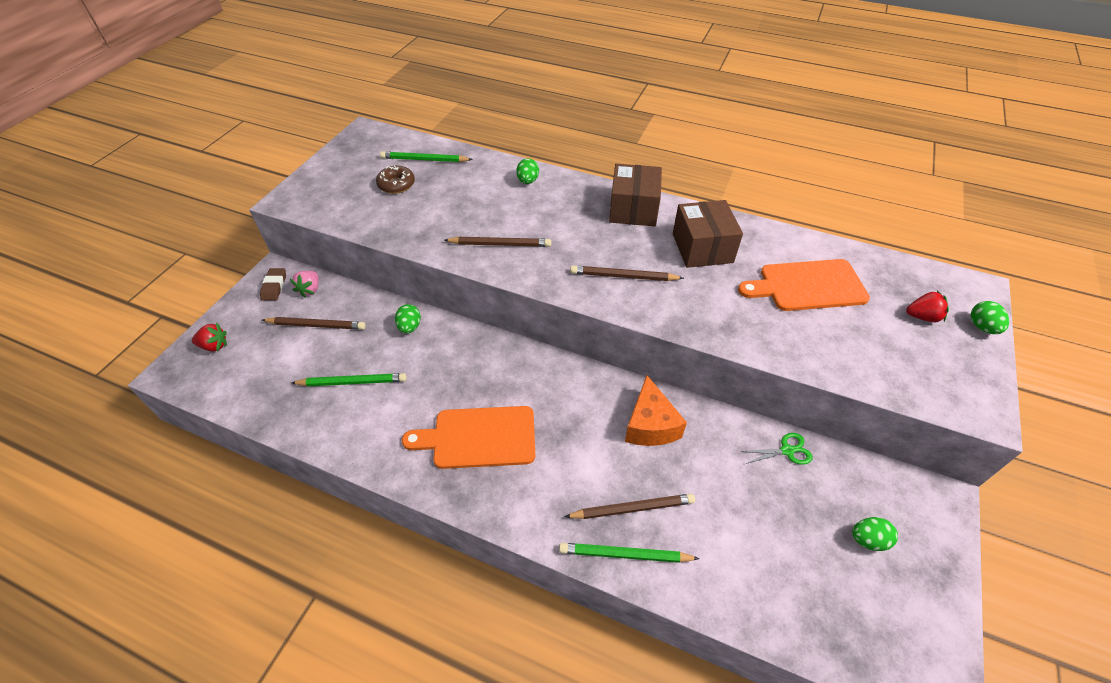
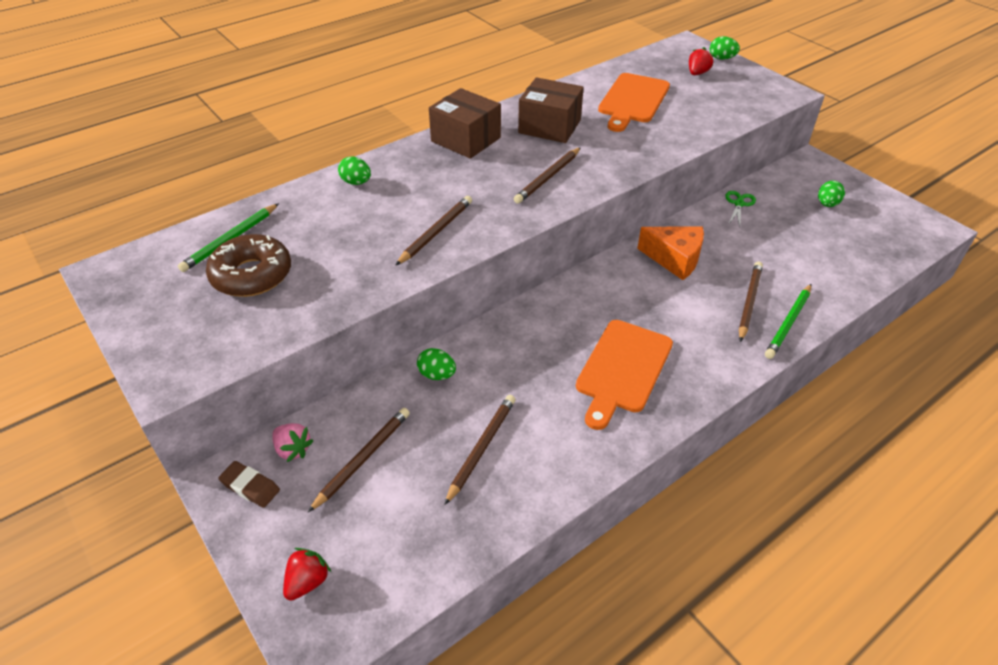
camera: 60 degrees left, 5 degrees down
green pencil [291,373,407,387] -> brown pencil [444,395,516,505]
brown donut [376,166,415,194] -> brown donut [206,234,291,297], size x1.57

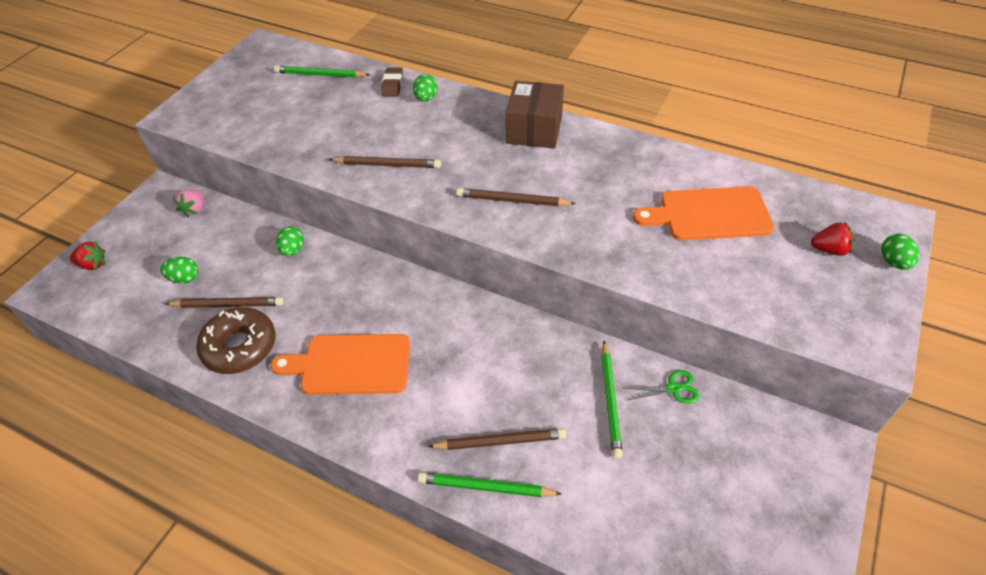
camera: 65 degrees right, 5 degrees up
brown donut [206,234,291,297] -> brown donut moved to [196,307,275,374]
brown eraser [218,461,280,508] -> brown eraser moved to [382,68,403,96]
brown pencil [308,408,410,512] -> none
brown box [518,77,584,143] -> none
orange cheese [637,227,704,280] -> none
green egg [818,181,845,207] -> green egg moved to [160,257,199,284]
none -> green pencil [601,341,623,459]

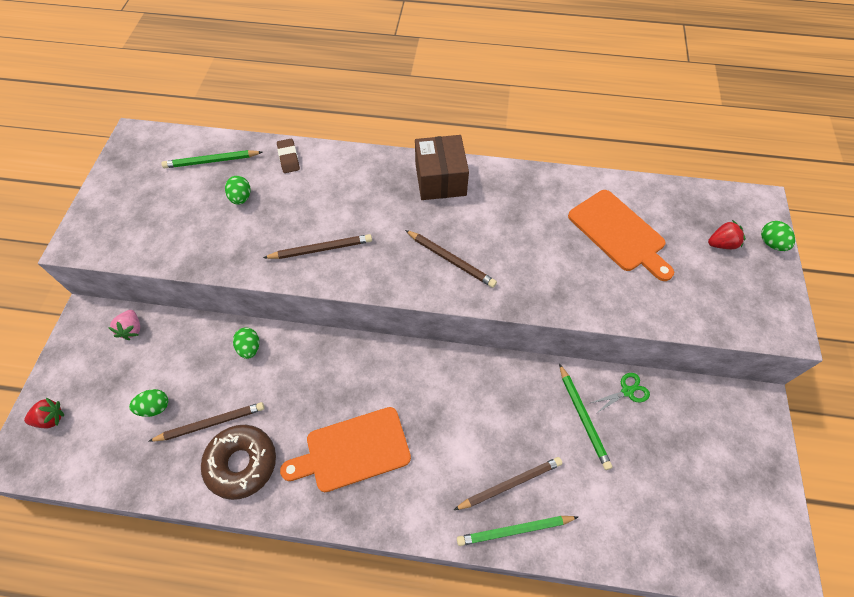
camera: 20 degrees left, 10 degrees up
green egg [413,74,438,102] -> green egg moved to [225,176,250,205]
brown pencil [456,188,576,206] -> brown pencil turned 135 degrees counterclockwise [405,230,497,288]
orange cutting board [633,186,774,240] -> orange cutting board turned 105 degrees counterclockwise [568,190,674,281]

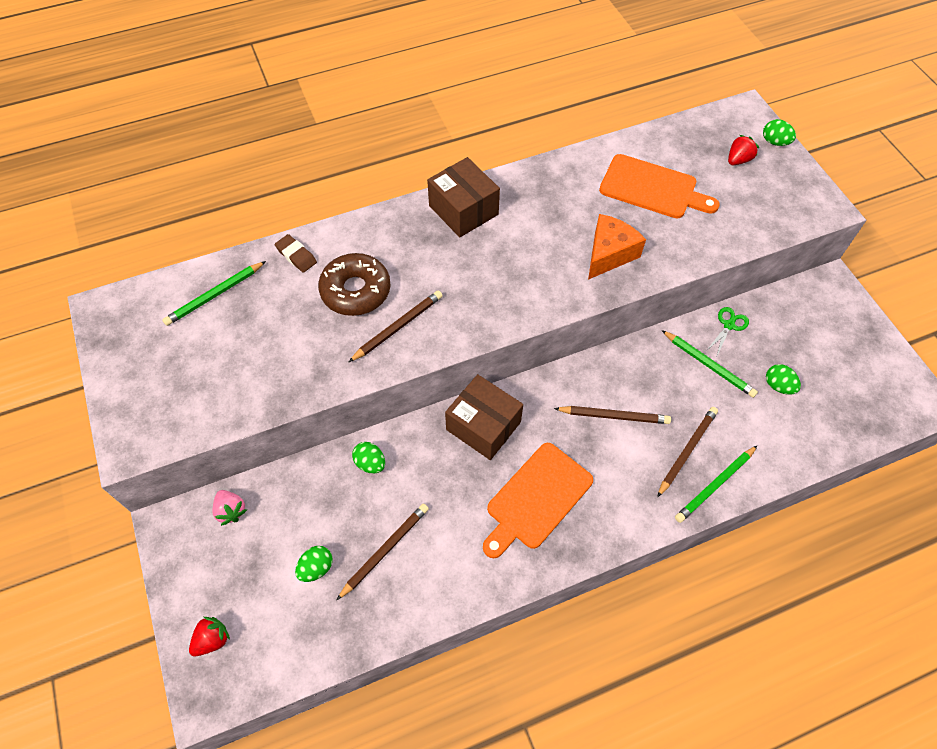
camera: 30 degrees left, 0 degrees up
brown donut [201,425,276,500] -> brown donut moved to [318,253,391,316]
green egg [225,176,250,205] -> green egg moved to [766,364,801,395]
brown pencil [405,230,497,288] -> brown pencil moved to [554,406,671,424]
none -> brown box [445,374,523,460]
none -> orange cheese [588,214,646,280]

